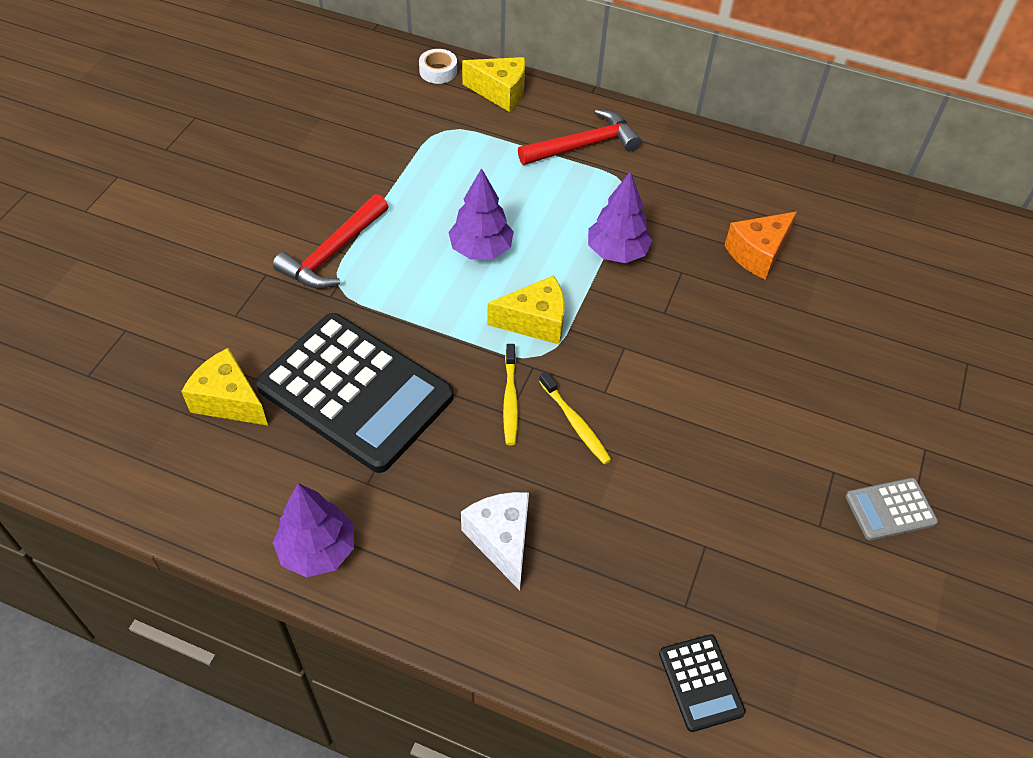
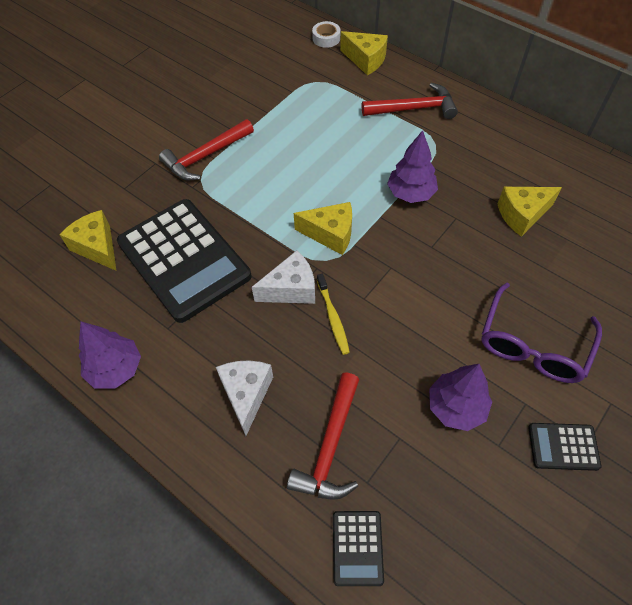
camera: 20 degrees right, 5 degrees up
purple tree [448,168,514,260] -> purple tree moved to [429,364,492,431]
yellow toothbrush [503,344,518,445] -> white cheese [252,250,315,304]
orange cheese [725,212,797,280] -> yellow cheese [497,187,562,237]
grey calculator [845,478,938,540] -> black calculator [528,423,601,471]
none -> red hammer [287,373,359,500]
none -> purple glasses [482,283,602,383]

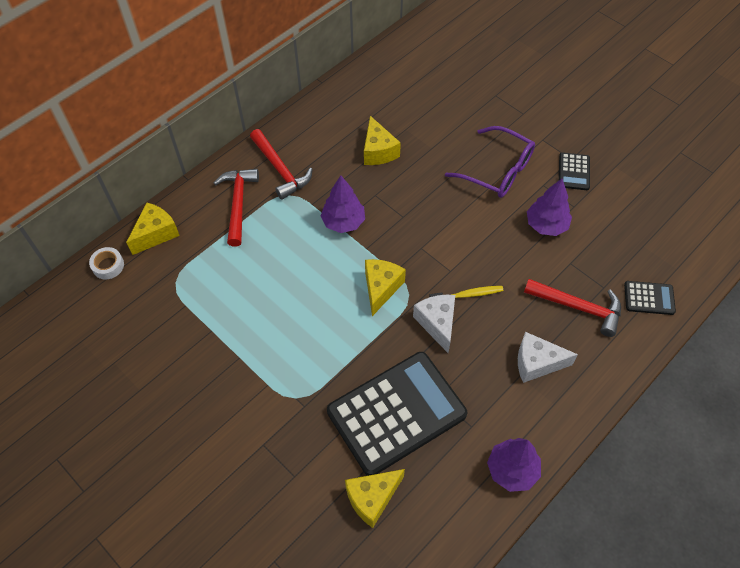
camera: 85 degrees left, 0 degrees up
red hammer [159,119,254,180] -> red hammer moved to [250,129,312,200]

